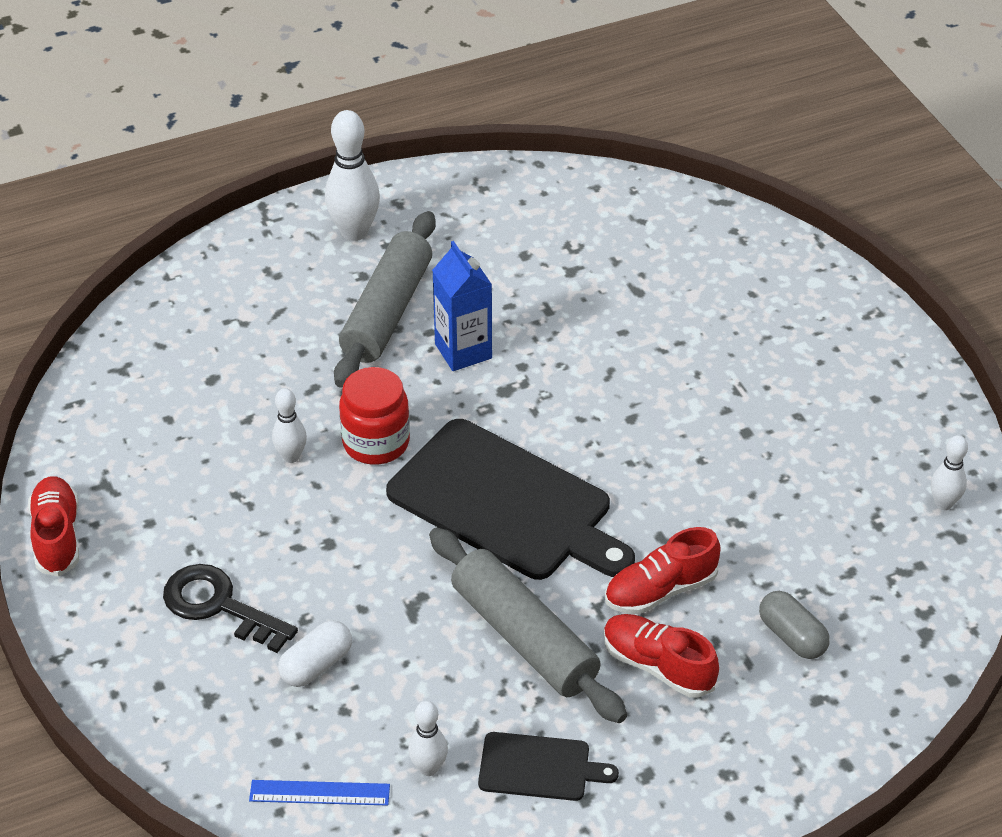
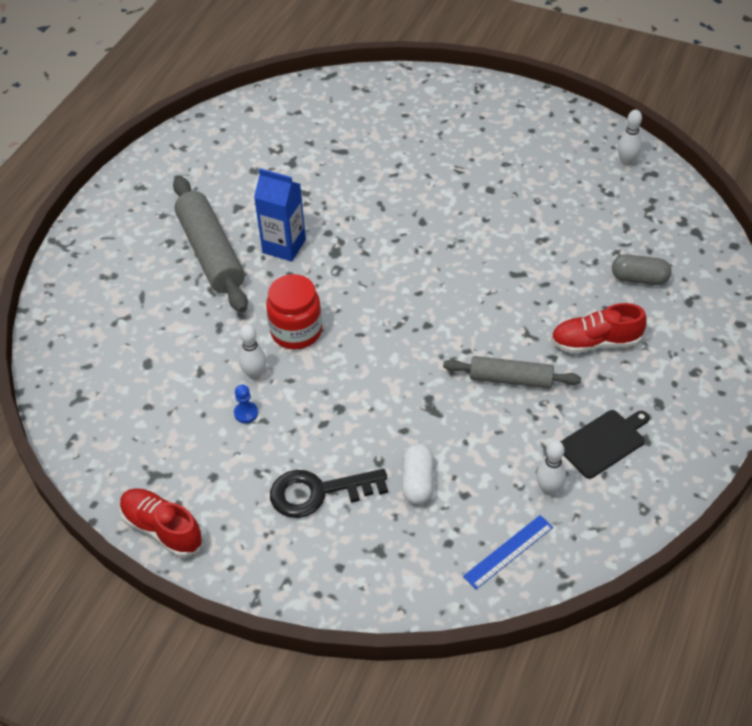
camera: 40 degrees left, 5 degrees up
white bowling pin [325,110,380,241] -> none
black cutting board [386,419,635,580] -> none
grey rolling pin [429,528,627,723] -> grey rolling pin [443,356,581,389], size x0.62
red shoe [605,527,721,614] -> none
none -> blue pawn [234,385,258,423]

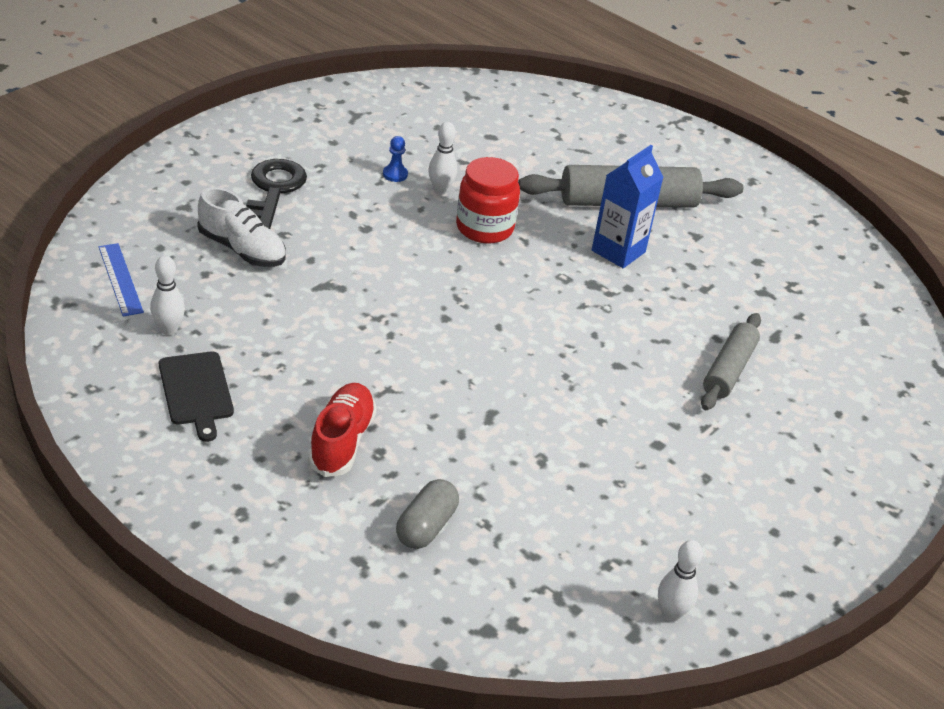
camera: 100 degrees right, 10 degrees down
red shoe [120,488,204,557] -> none
white capsule [402,443,434,505] -> white shoe [197,187,286,267]
grey rolling pin [443,356,581,389] -> grey rolling pin moved to [701,313,761,410]

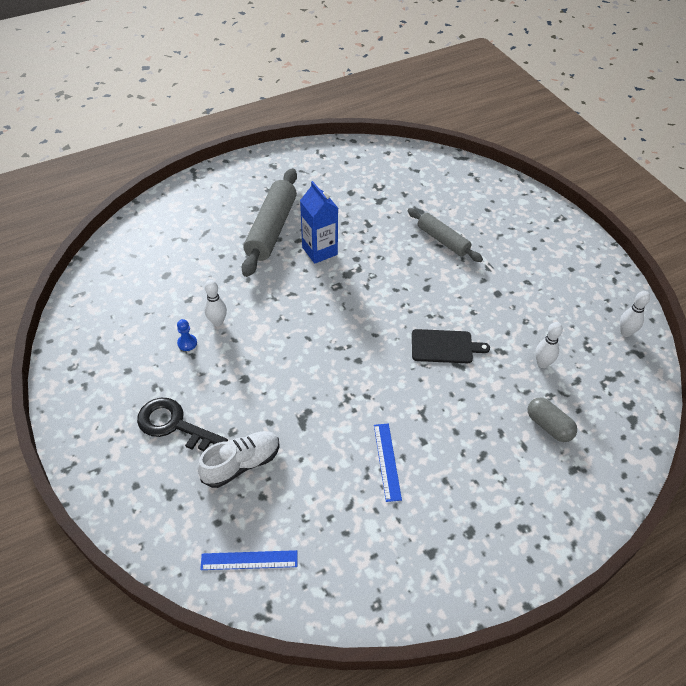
camera: 65 degrees left, 10 degrees up
white bowling pin [150,255,185,335] -> white bowling pin moved to [535,322,563,368]
black cutting board [159,351,234,442] -> black cutting board moved to [412,329,490,363]
red shoe [308,383,377,477] -> none
red jar [456,157,520,244] -> none
none -> blue ruler [374,424,402,502]

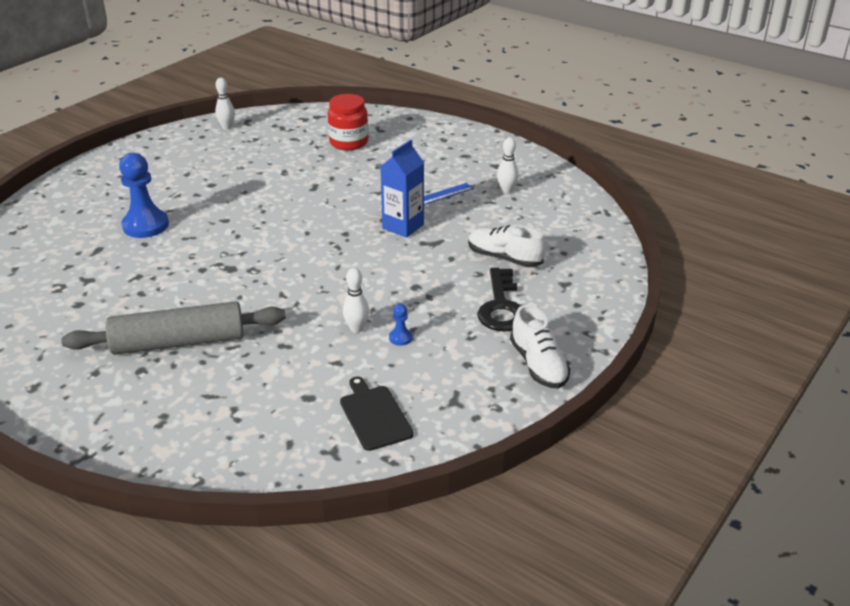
camera: 115 degrees left, 15 degrees down
blue ruler [200,550,297,570] -> none
blue carton [300,181,338,264] -> blue carton moved to [380,140,424,238]
grey rolling pin [407,208,483,262] -> blue pawn [119,153,169,238]
black cutting board [412,329,490,363] -> black cutting board moved to [340,377,414,451]
grey capsule [528,398,577,442] -> red jar [328,94,368,150]
white bowling pin [535,322,563,368] -> white bowling pin moved to [497,137,518,194]
none -> white shoe [510,305,570,389]

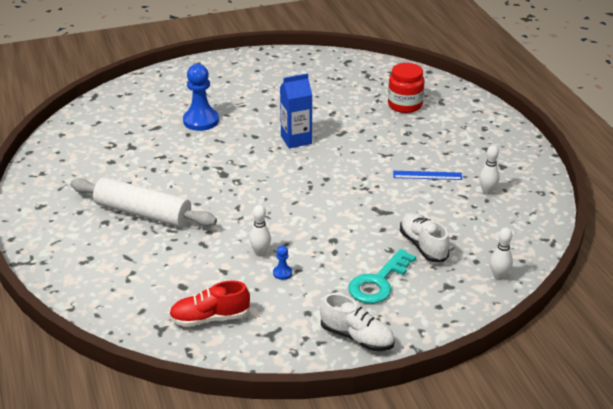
camera: 35 degrees right, 0 degrees up
grey rolling pin [61,301,286,355] -> white rolling pin [70,177,217,227]
white bowling pin [215,78,235,130] -> white bowling pin moved to [490,227,513,280]
black cutting board [340,377,414,451] -> red shoe [169,280,250,327]
blue carton [380,140,424,238] -> blue carton moved to [280,73,312,148]
black key [477,268,521,331] -> turquoise key [348,249,416,304]
white shoe [510,305,570,389] -> white shoe turned 75 degrees counterclockwise [320,293,395,351]

